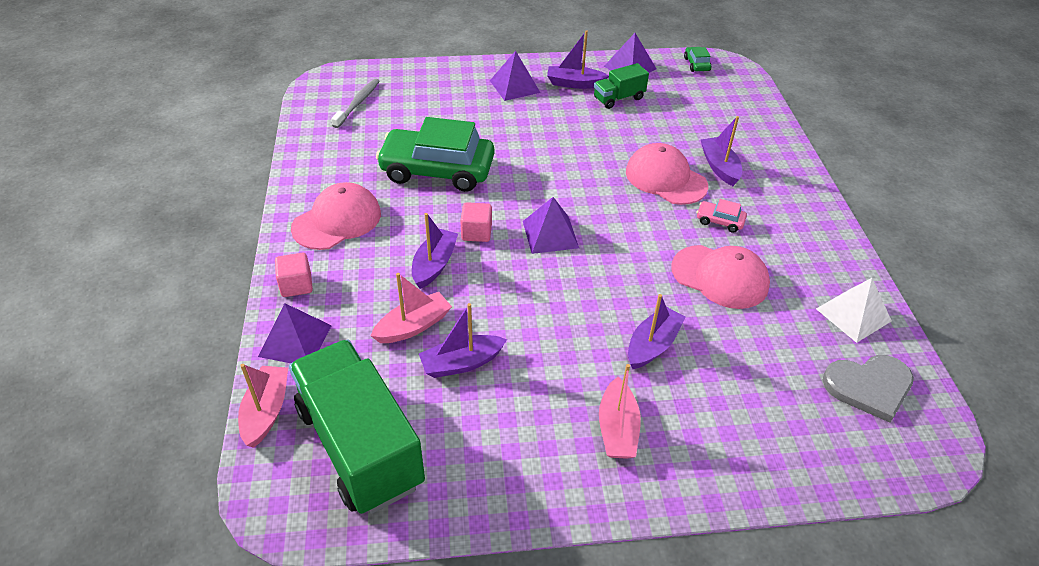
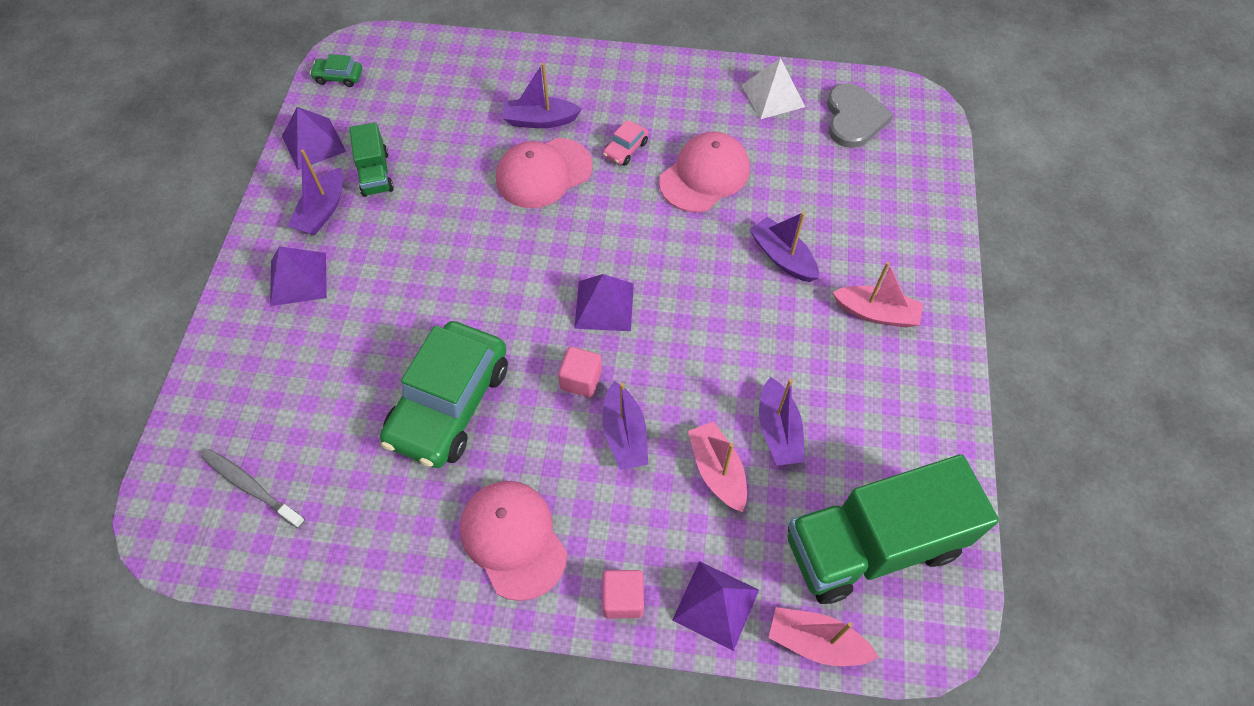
camera: 75 degrees left, 15 degrees up
purple boat [412,213,458,289] -> purple boat turned 135 degrees counterclockwise [602,381,648,470]

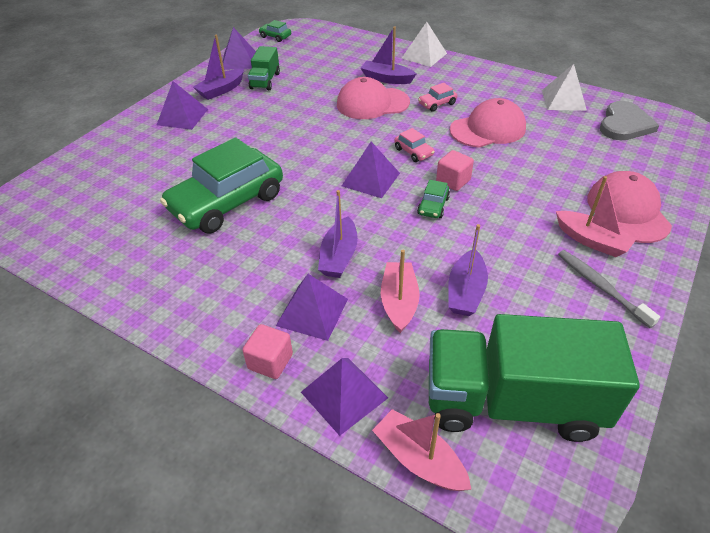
camera: 25 degrees right, 15 degrees down
grey toothbrush [202,449,305,528] -> grey toothbrush moved to [558,250,660,328]
pink cap [460,481,567,601] -> pink cap moved to [587,171,672,243]
pink cube [558,347,602,397] -> pink cube moved to [436,150,474,191]
purple boat [749,212,819,282] -> none
none -> purple pyramid [276,274,348,341]
none -> pink car [394,128,435,162]
none -> white pyramid [402,22,447,67]
none -> green car [417,180,450,218]

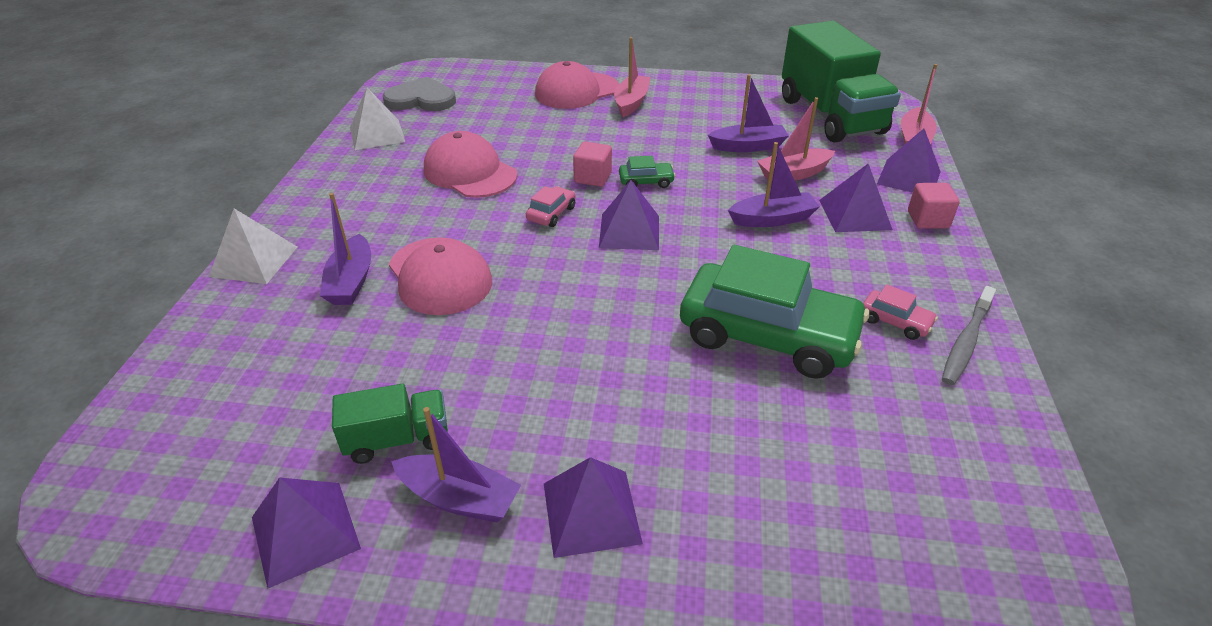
camera: 115 degrees left, 5 degrees down
green car [259,20,291,42] -> none
pink car [418,83,457,112] -> pink car moved to [863,284,938,340]
grey toothbrush [558,250,660,328] -> grey toothbrush moved to [942,286,996,385]

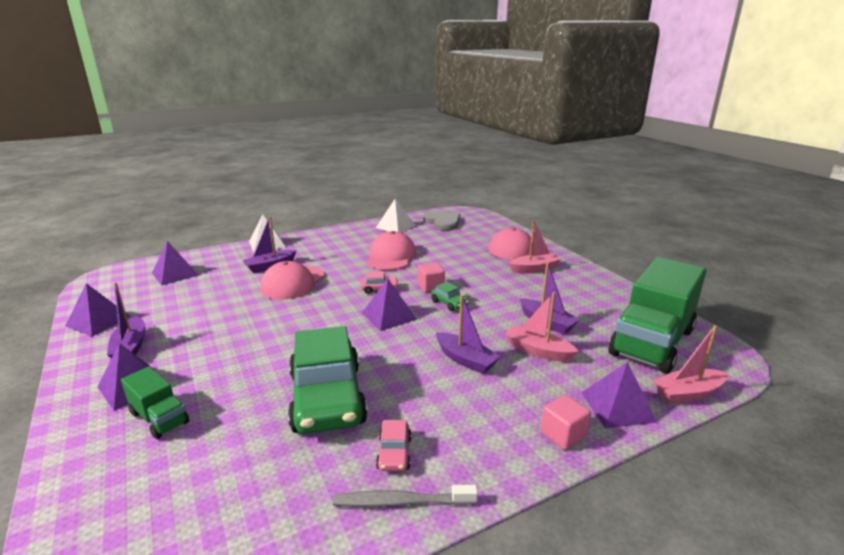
camera: 55 degrees right, 15 degrees down
green truck [332,384,448,464] -> green truck moved to [121,367,189,439]
purple pyramid [819,164,893,232] -> purple pyramid moved to [152,241,199,286]

